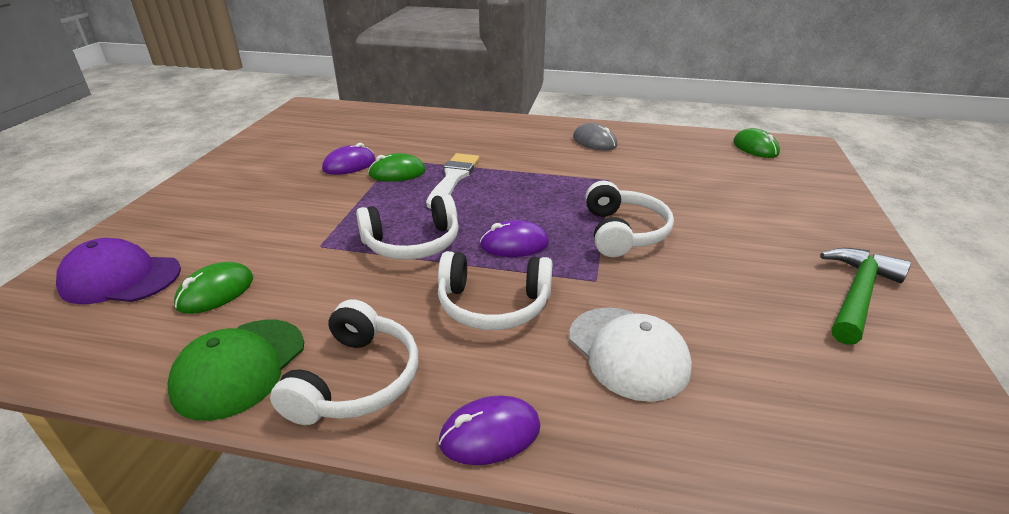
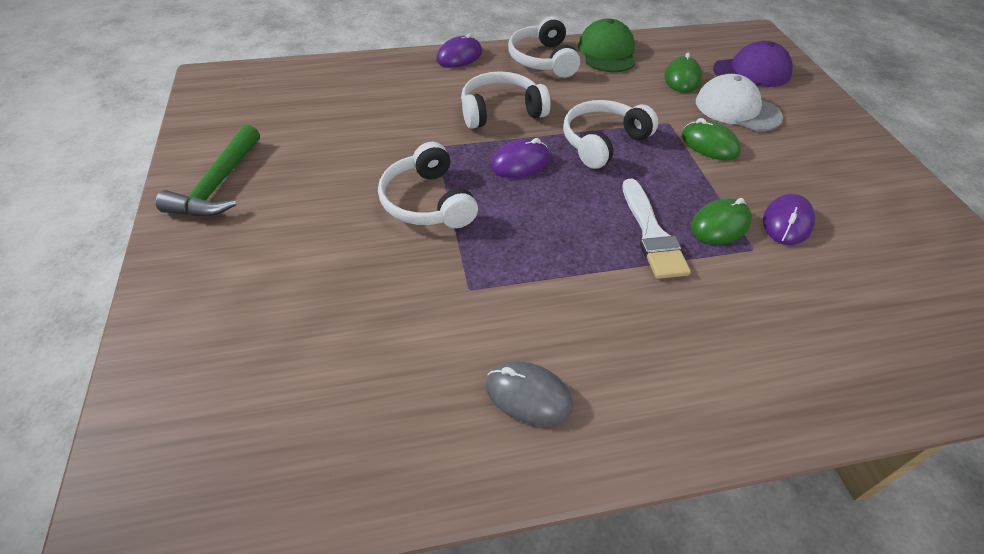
camera: 155 degrees right, 15 degrees up
white cap [569,307,692,402] -> white cap moved to [696,74,783,131]
green mouse [733,128,780,158] -> green mouse moved to [682,118,741,161]

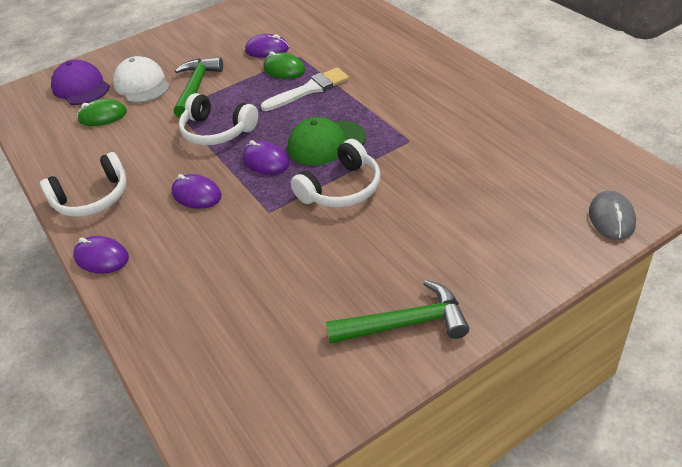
camera: 105 degrees left, 5 degrees down
white headphones [461,71,550,129] -> purple mouse [171,174,222,209]
grey mouse [486,361,573,426] -> grey mouse moved to [589,191,636,240]
green cap [578,18,635,72] -> green cap moved to [288,117,366,165]
green mouse [682,118,741,161] -> green hammer [174,57,223,118]
white cap [696,74,783,131] -> white cap turned 135 degrees clockwise [113,56,170,103]

